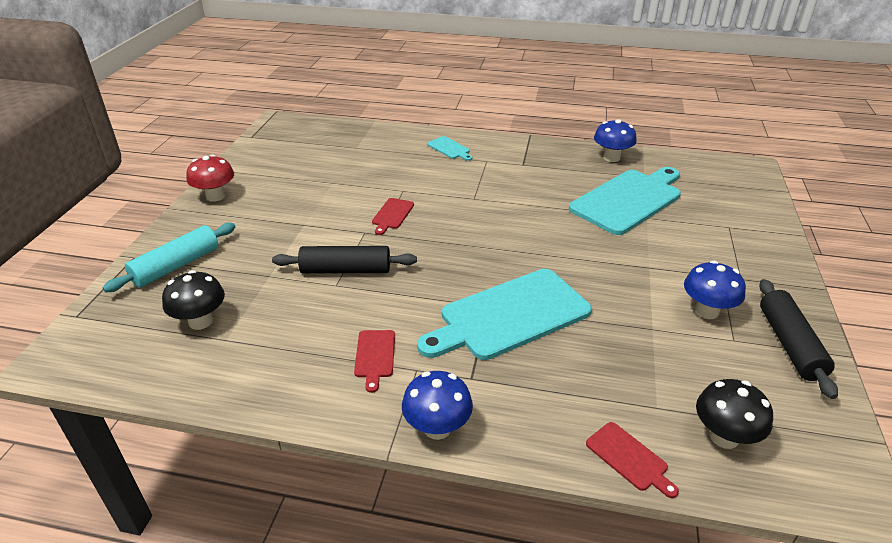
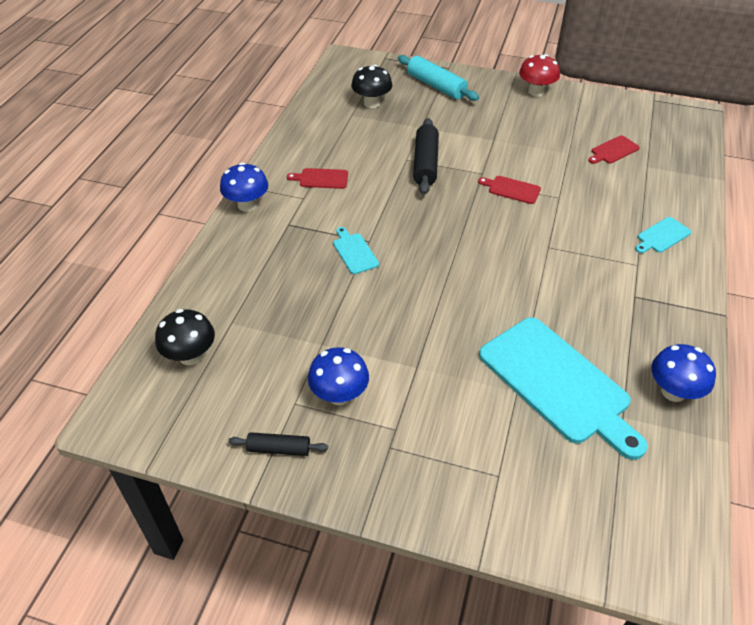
camera: 95 degrees right, 10 degrees up
turquoise cutting board [417,269,592,360] -> turquoise cutting board [333,227,379,274], size x0.43
red cutting board [586,422,679,498] -> red cutting board moved to [588,135,640,164]
black rolling pin [759,279,838,399] -> black rolling pin [228,432,328,456], size x0.58

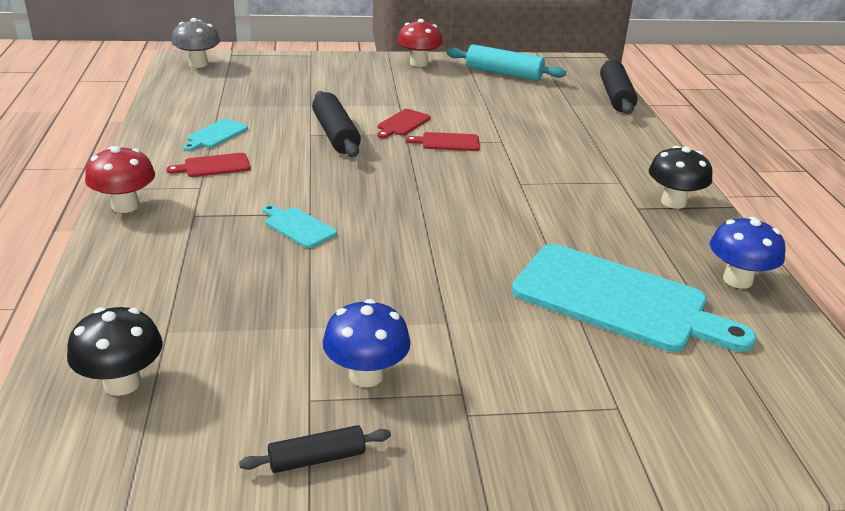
camera: 25 degrees left, 15 degrees down
blue mushroom [220,162,268,212] -> red mushroom [85,146,155,213]
black mushroom [351,65,393,108] -> black mushroom moved to [649,146,712,209]
turquoise rolling pin [398,55,479,101] -> turquoise rolling pin moved to [447,44,566,81]
red cutting board [588,135,640,164] -> red cutting board moved to [377,109,431,138]
turquoise cutting board [635,217,692,253] -> turquoise cutting board moved to [183,119,248,151]
none -> grey mushroom [172,18,220,68]
none -> black rolling pin [600,60,638,114]

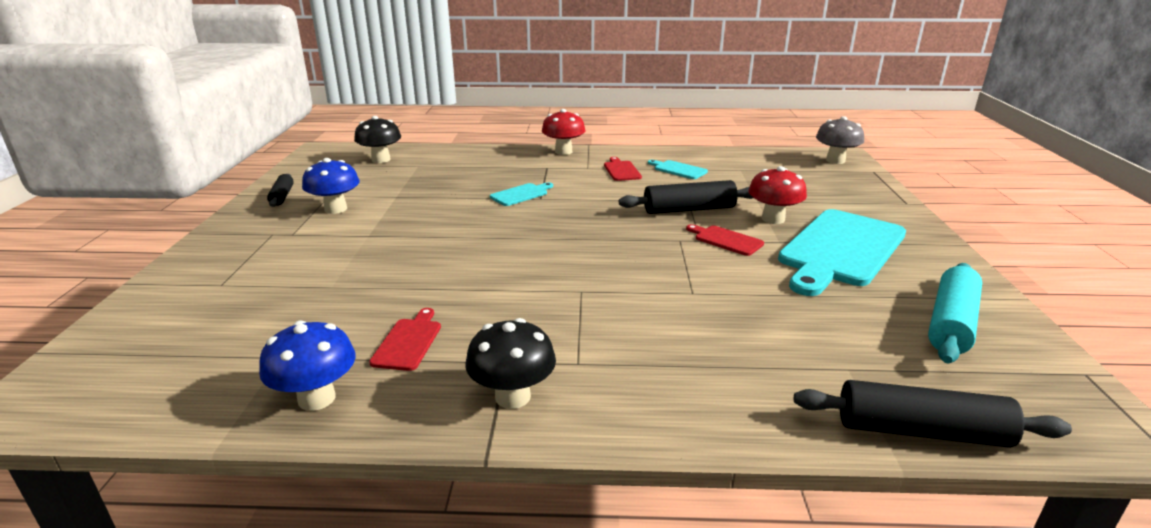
camera: 100 degrees right, 5 degrees down
red mushroom [397,19,443,67] -> red mushroom moved to [748,166,807,224]
red cutting board [406,132,480,151] -> red cutting board moved to [369,308,441,371]
turquoise cutting board [512,244,756,352] -> turquoise cutting board moved to [778,209,906,296]

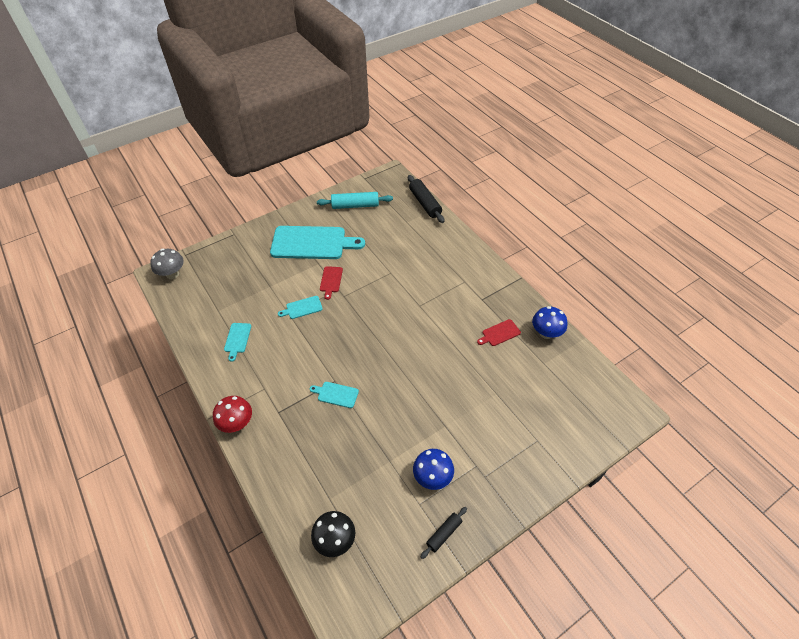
camera: 125 degrees left, 25 degrees up
black mushroom [465,318,556,409] -> none
red cutting board [604,157,642,181] -> none
black rolling pin [619,180,753,214] -> turquoise cutting board [278,296,323,319]
red mushroom [748,166,807,224] -> none

